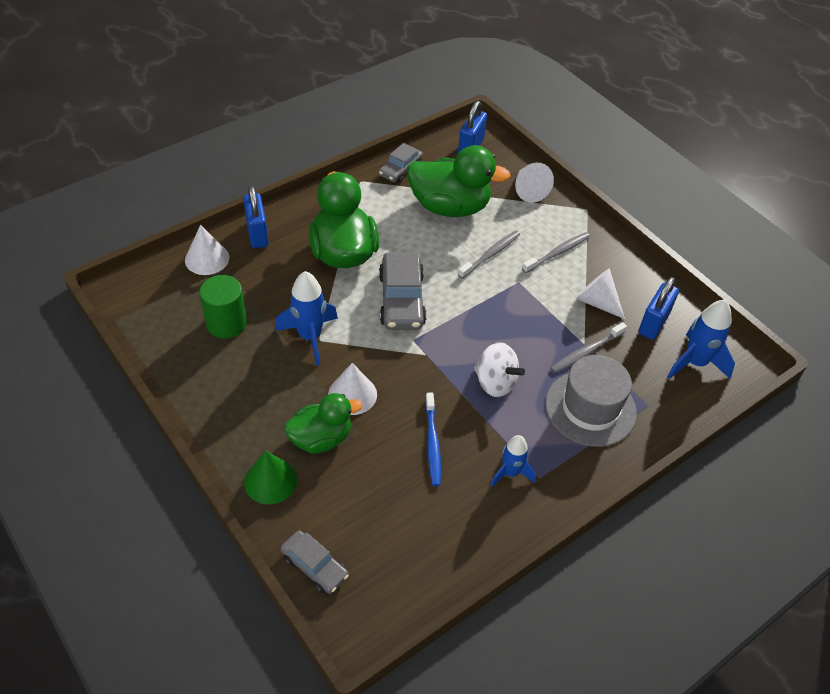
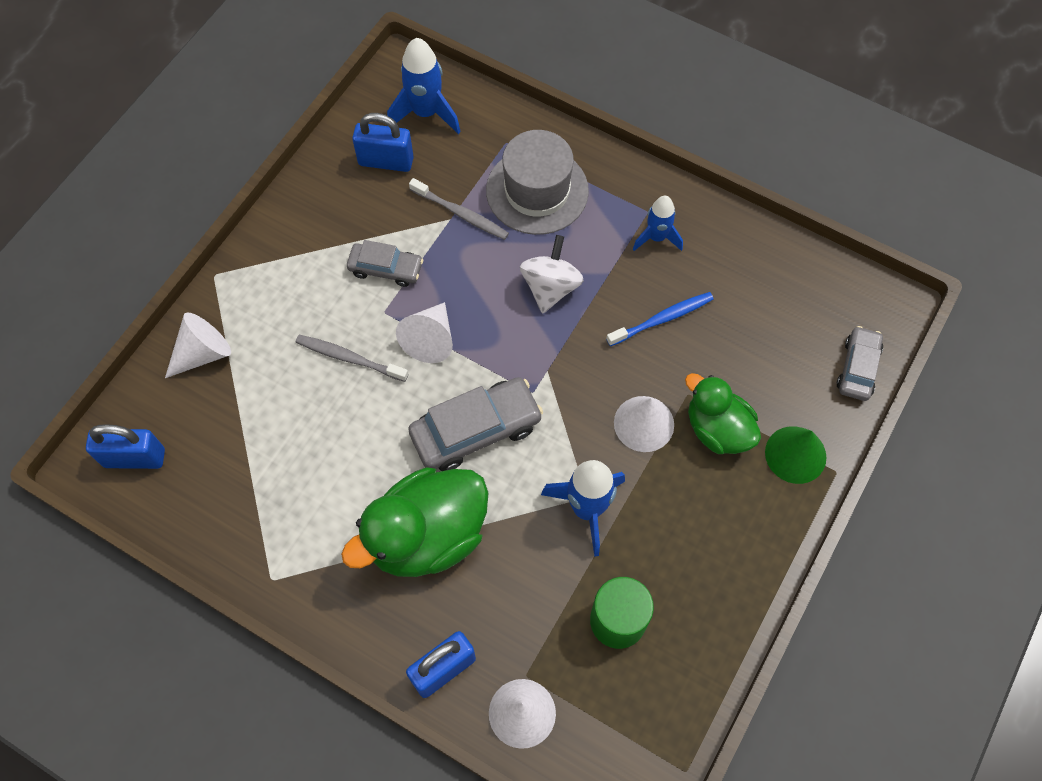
camera: 110 degrees left, 15 degrees up
grey car [379,143,423,183] -> grey car moved to [347,240,423,287]
green duck [407,145,511,217] -> none
grey toothbrush [522,232,590,273] -> none
white cone [575,268,625,319] -> white cone moved to [396,302,453,363]

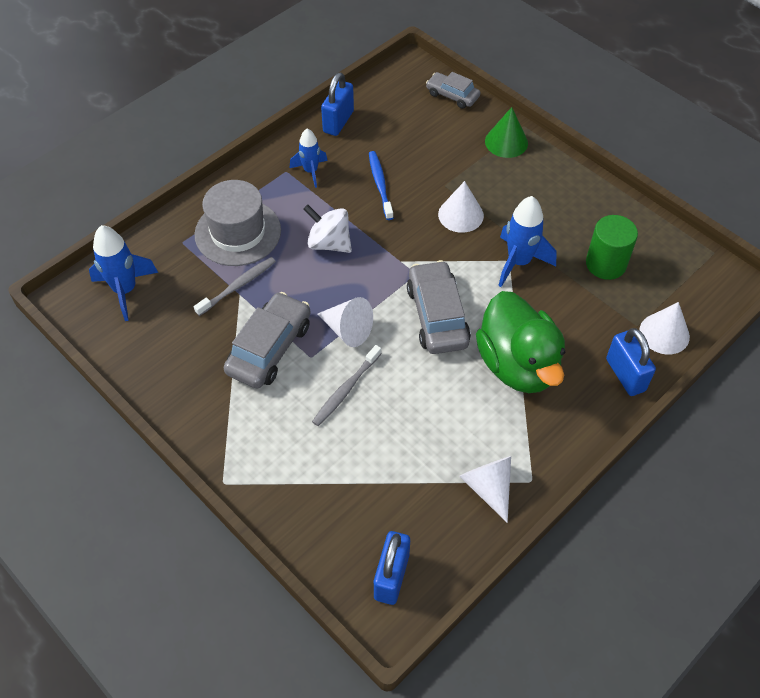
camera: 75 degrees left, 10 degrees down
white cone [165,313,231,378] -> white cone moved to [459,456,511,523]
grey car [347,240,423,287] -> grey car [223,292,311,389], size x1.64
blue padlock [352,113,414,172] -> blue padlock moved to [321,72,354,136]
green duck [685,373,761,454] -> none

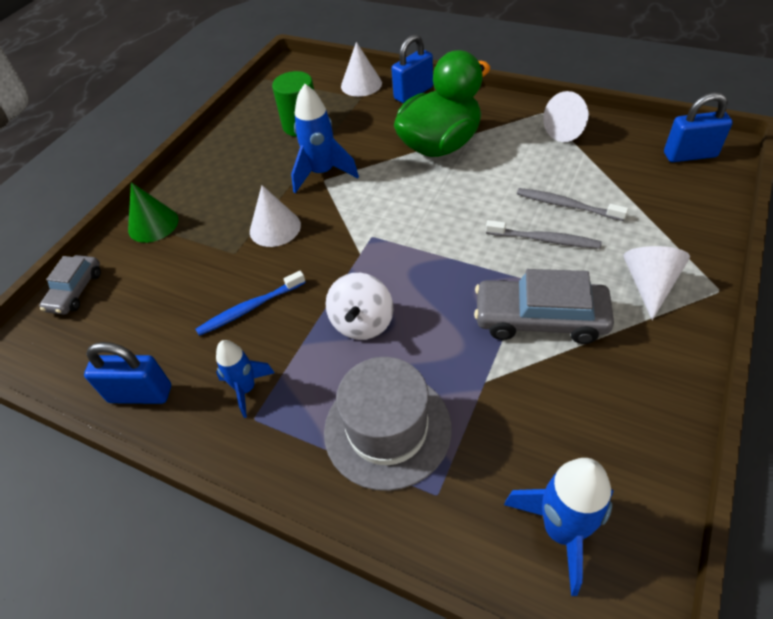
camera: 105 degrees left, 5 degrees down
grey toothbrush [194,257,276,316] -> grey toothbrush moved to [517,188,628,221]
white cone [318,297,373,347] -> white cone moved to [623,246,690,320]
grey car [407,260,471,354] -> none

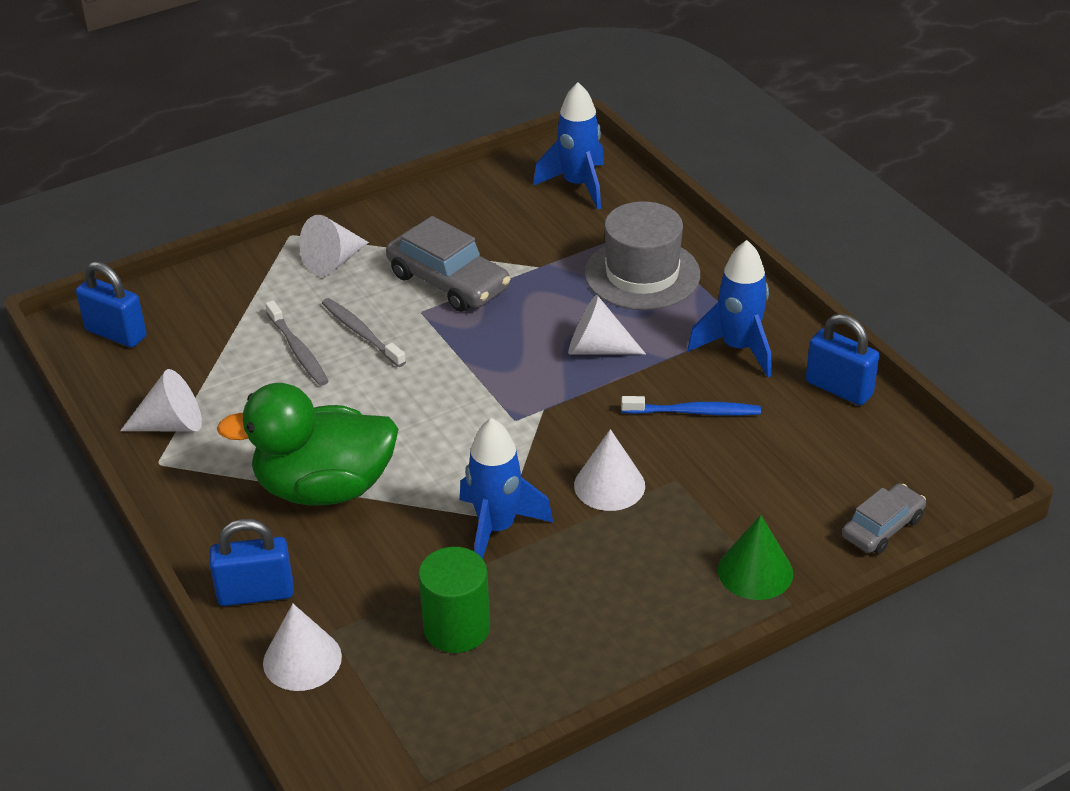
camera: 150 degrees left, 10 degrees down
blue rocket [216,340,275,418] -> blue rocket [688,240,772,377], size x1.55
white spinning top [325,273,394,340] -> white cone [568,295,646,355]

